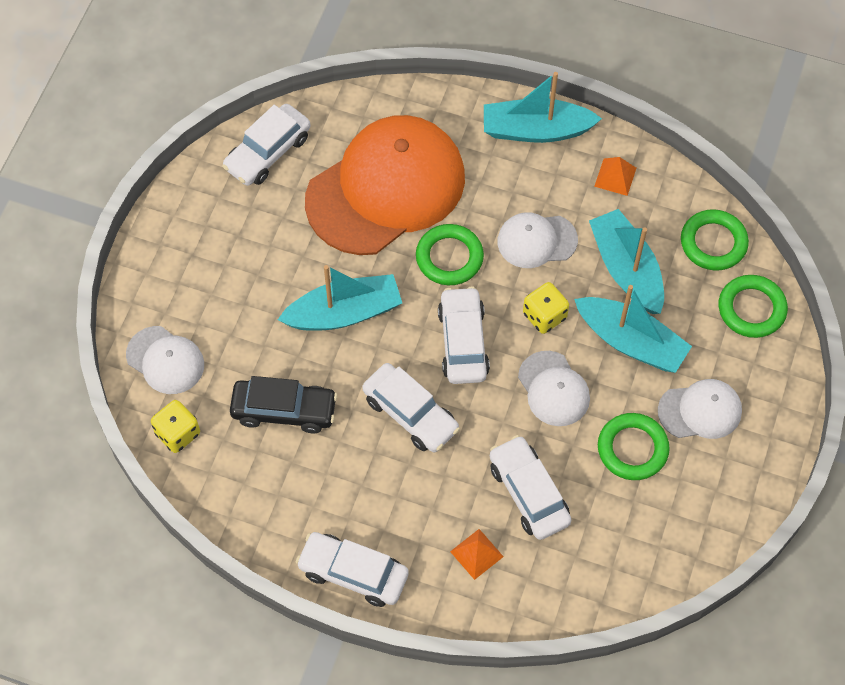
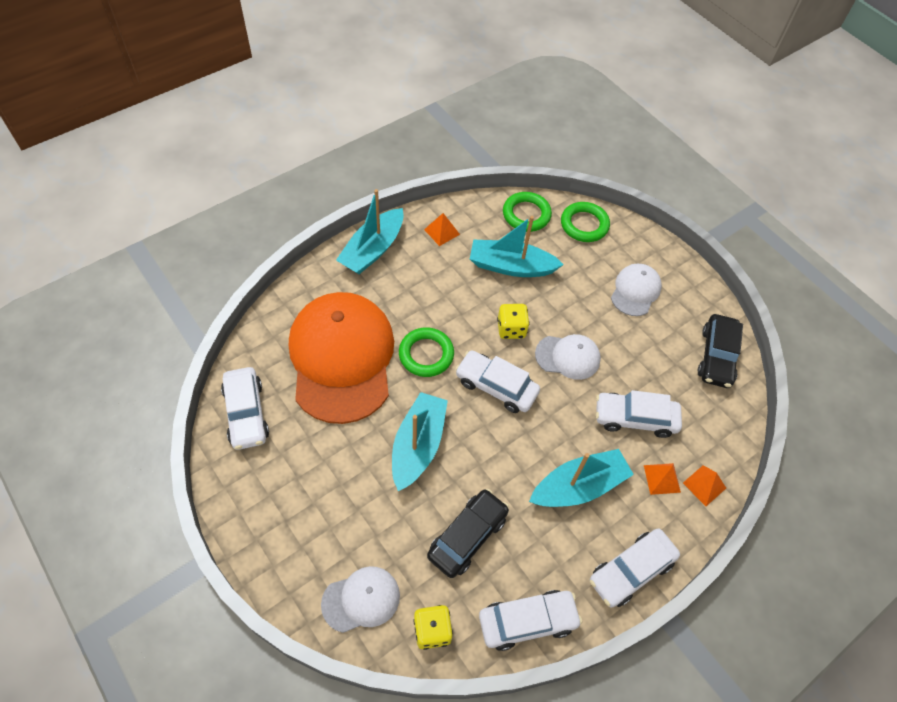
camera: 60 degrees left, 5 degrees down
white car [362,363,460,452] -> white car moved to [479,590,582,651]
white cap [497,212,578,268] -> none
turquoise boat [574,285,692,373] -> turquoise boat moved to [529,449,634,507]
green ring [598,413,670,480] -> none
none -> orange pyramid [683,465,726,506]
none -> black car [698,314,743,388]

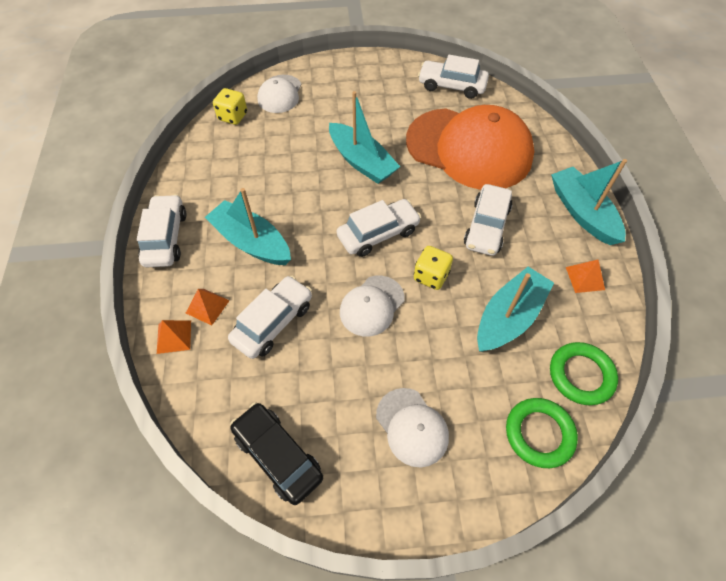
camera: 125 degrees right, 0 degrees up
green ring [399,328,454,377] -> none
black car [427,489,509,578] -> none
white car [479,590,582,651] -> white car moved to [464,184,513,256]
turquoise boat [529,449,634,507] -> turquoise boat turned 120 degrees clockwise [205,188,291,265]

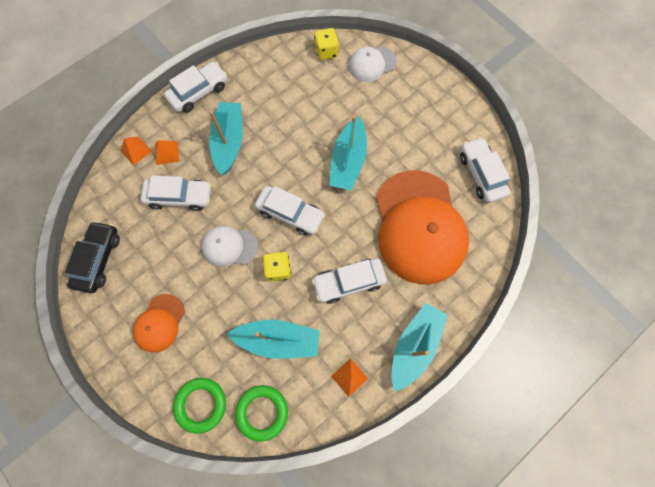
camera: 55 degrees right, 15 degrees up
white cap [376,388,449,467] -> orange cap [133,294,185,353]

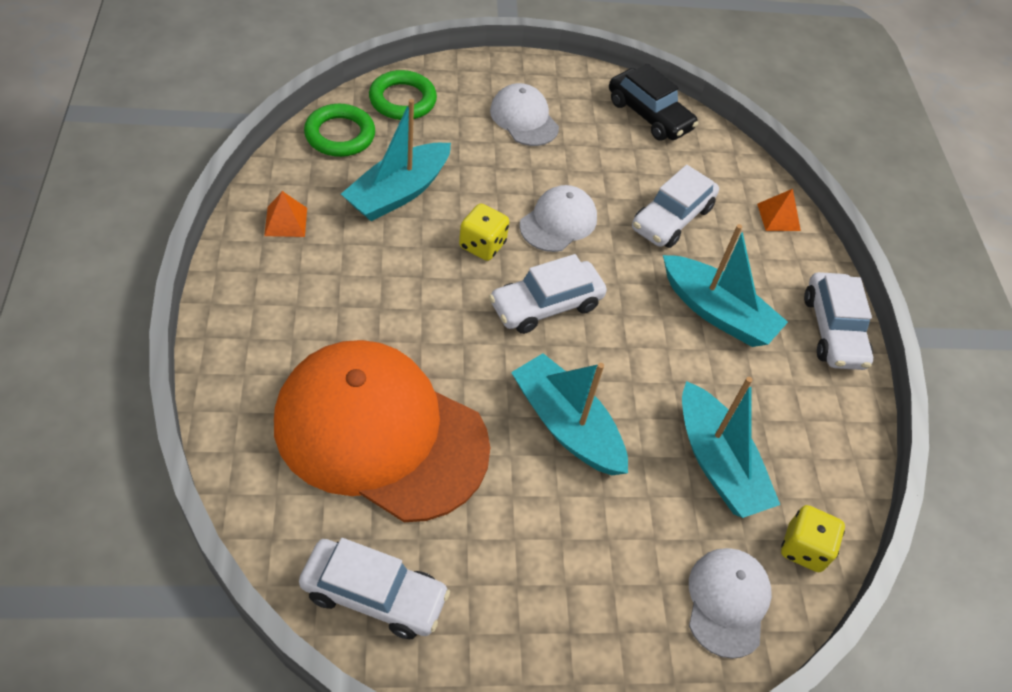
camera: 120 degrees right, 20 degrees down
orange cap [133,294,185,353] -> white cap [490,83,559,146]
orange pyramid [155,140,179,165] -> none
white car [312,259,387,304] -> none
turquoise boat [392,303,448,392] -> turquoise boat moved to [682,377,780,518]

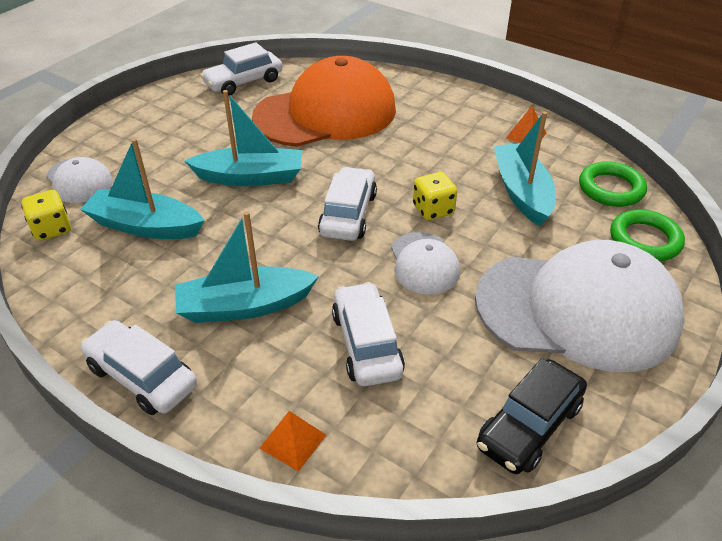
camera: 135 degrees right, 10 degrees down
white cap [490,83,559,146] -> white cap [475,240,685,372], size x2.14
black car [609,64,699,141] -> black car turned 45 degrees counterclockwise [477,358,587,474]

